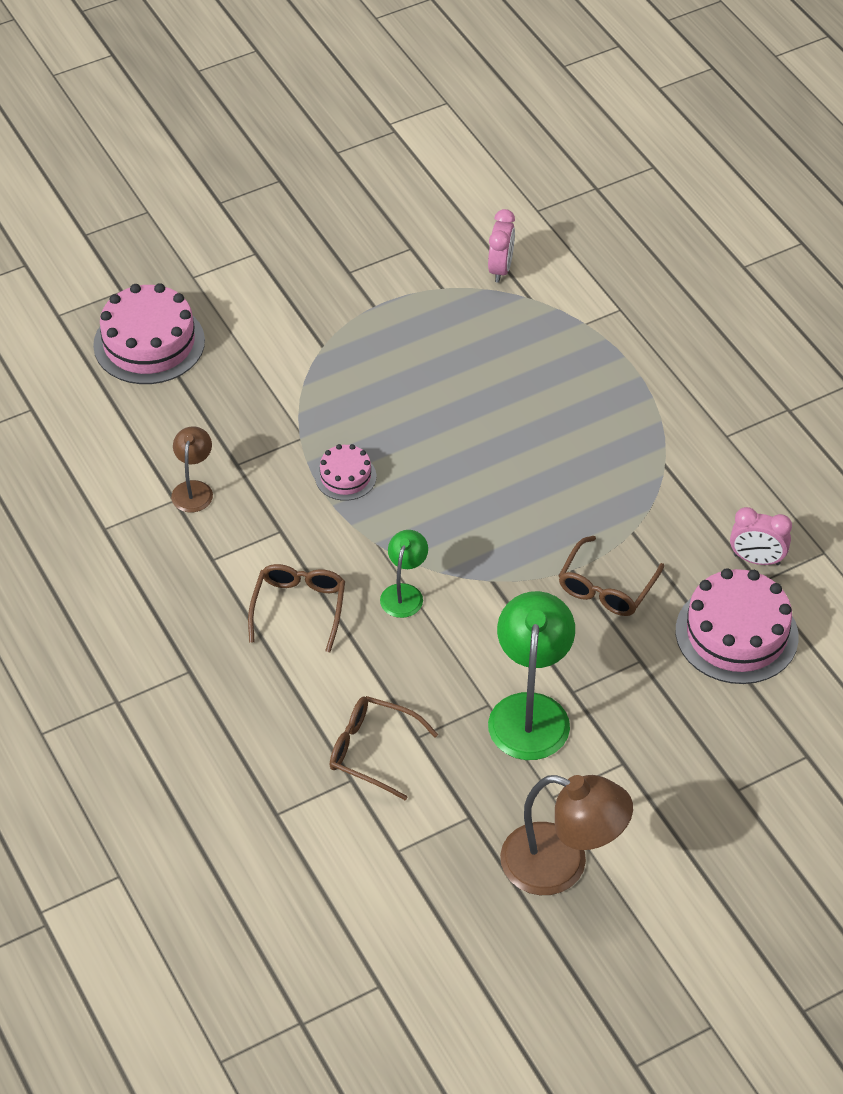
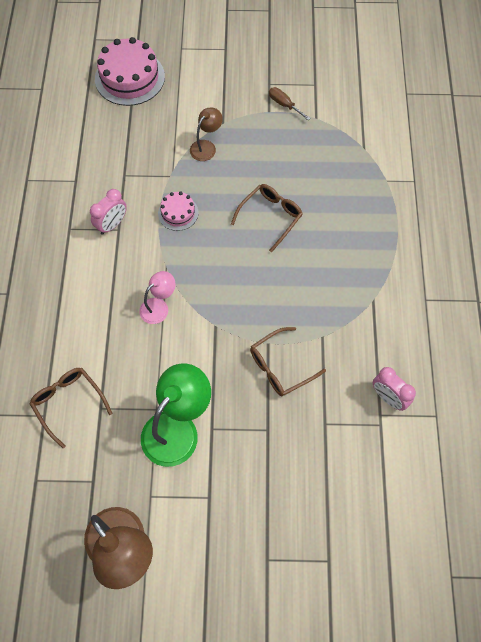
camera: 30 degrees right, 15 degrees up
brown lamp [171,426,213,512] -> brown lamp moved to [190,107,223,161]
brown glasses [248,564,345,652] -> brown glasses moved to [231,184,303,253]
green lamp [380,530,428,618] -> pink lamp [139,271,175,324]
pink clock [488,209,515,283] -> pink clock moved to [90,189,127,235]
pink cake [676,568,799,684] -> none
none -> brown screwdriver [269,87,310,120]

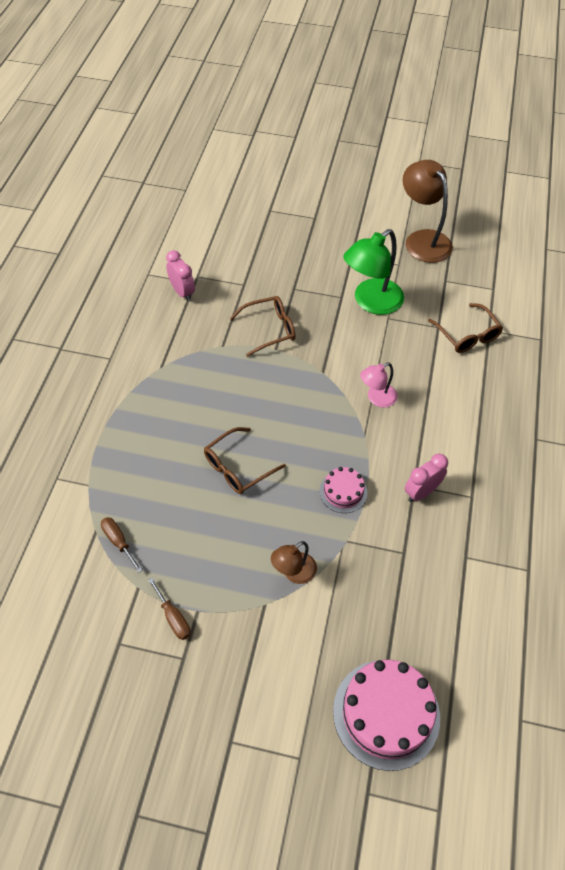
camera: 170 degrees left, 10 degrees down
none -> brown screwdriver [101,517,143,573]

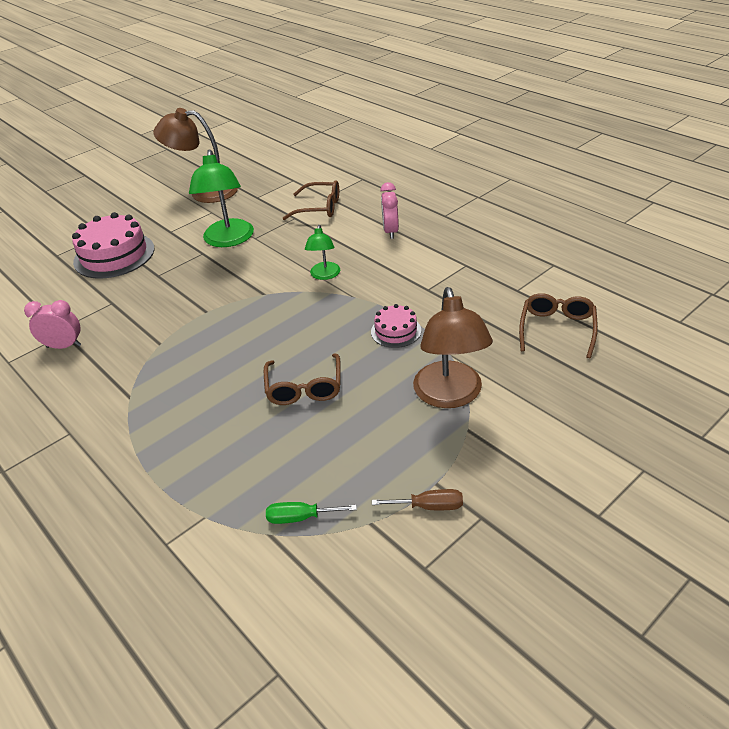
camera: 50 degrees left, 15 degrees down
brown screwdriver [101,517,143,573] -> green screwdriver [266,502,357,524]
brown glasses [230,296,296,357] -> brown glasses moved to [519,293,598,358]
brown lamp [271,541,317,584] -> brown lamp [413,287,493,408], size x1.82
pink cake [333,660,440,771] -> pink cake moved to [72,212,154,279]
pink lamp [360,363,397,407] -> green lamp [305,225,340,280]
pink clock [405,454,448,502] -> pink clock moved to [380,182,399,239]

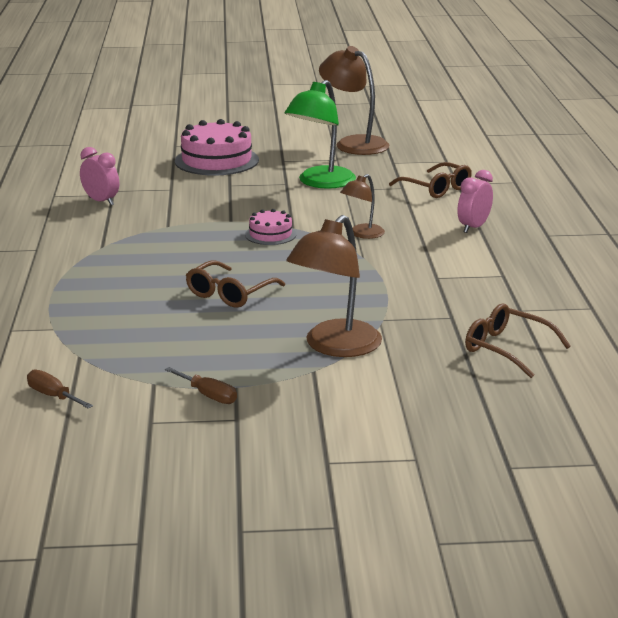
camera: 35 degrees right, 15 degrees down
green screwdriver [266,502,357,524] -> none
green lamp [305,225,340,280] -> brown lamp [340,174,385,239]
pink cake [371,304,421,348] -> pink cake moved to [245,209,296,245]
brown glasses [519,293,598,358] -> brown glasses turned 105 degrees counterclockwise [465,304,571,378]
none -> brown screwdriver [27,370,93,408]

